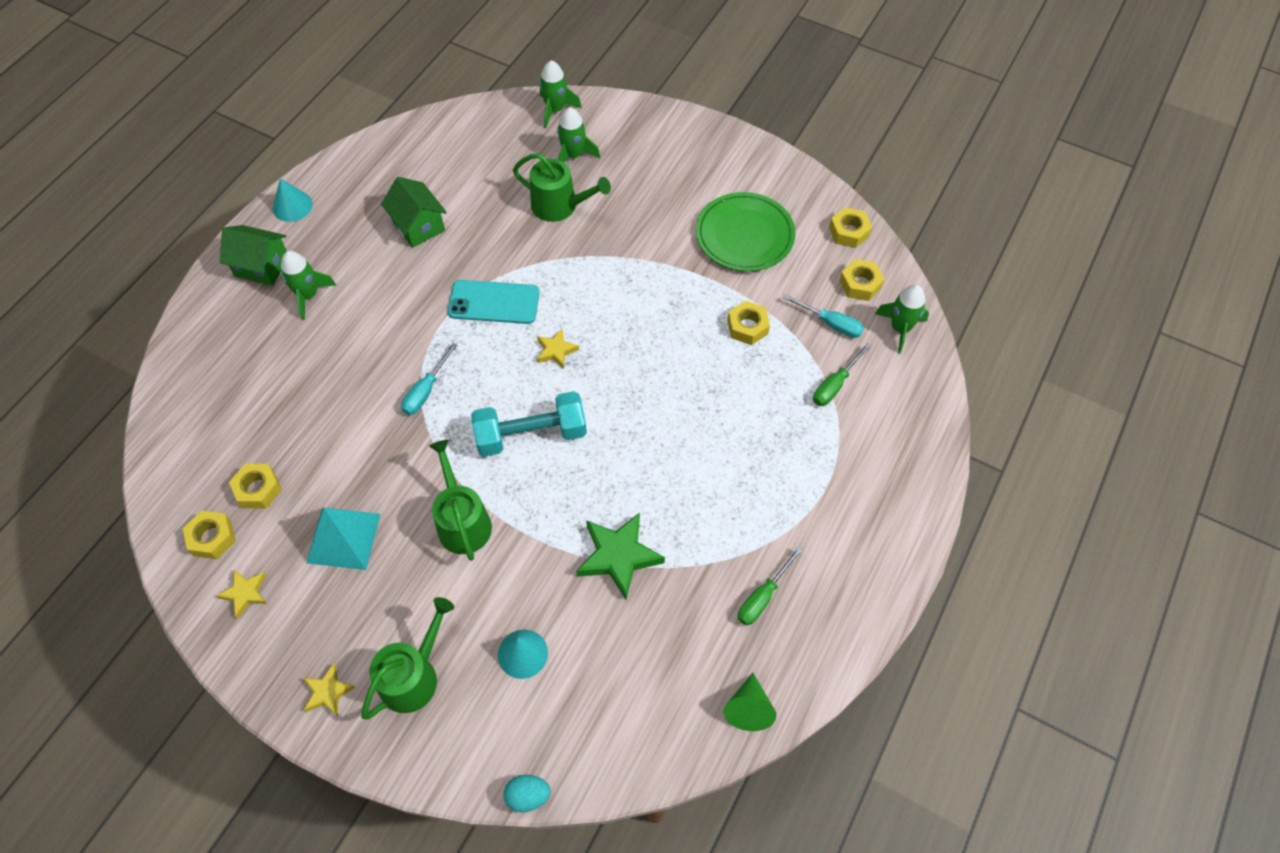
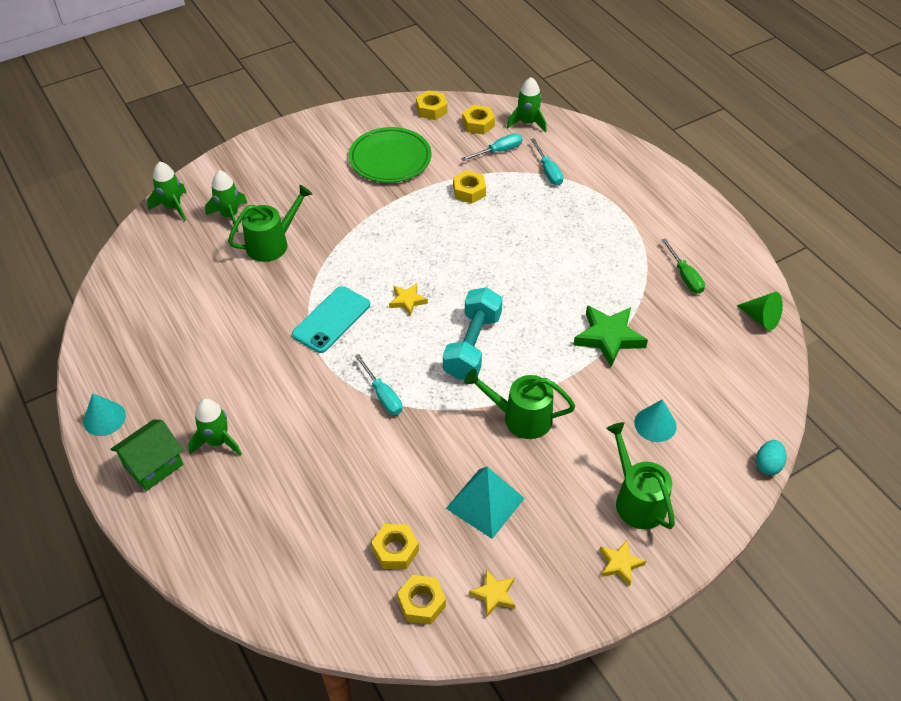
camera: 60 degrees left, 10 degrees down
green house [381,177,447,247] -> none
green screwdriver [813,343,871,406] -> turquoise screwdriver [531,139,563,185]

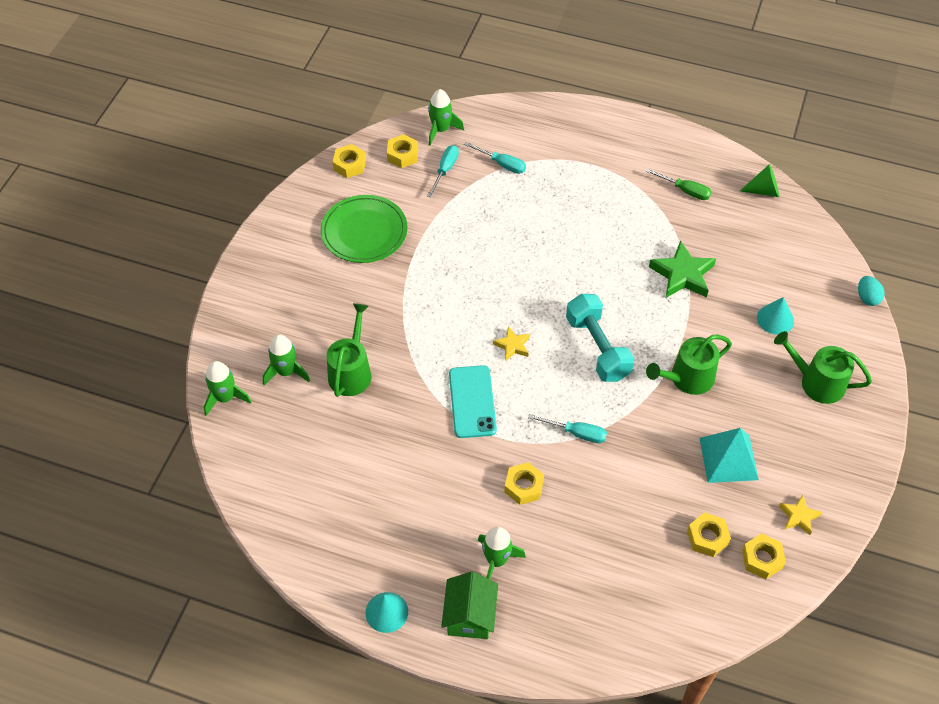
camera: 40 degrees left, 5 degrees up
yellow nut [453,170,486,204] -> yellow nut moved to [504,462,544,505]
yellow star [599,540,646,586] -> none

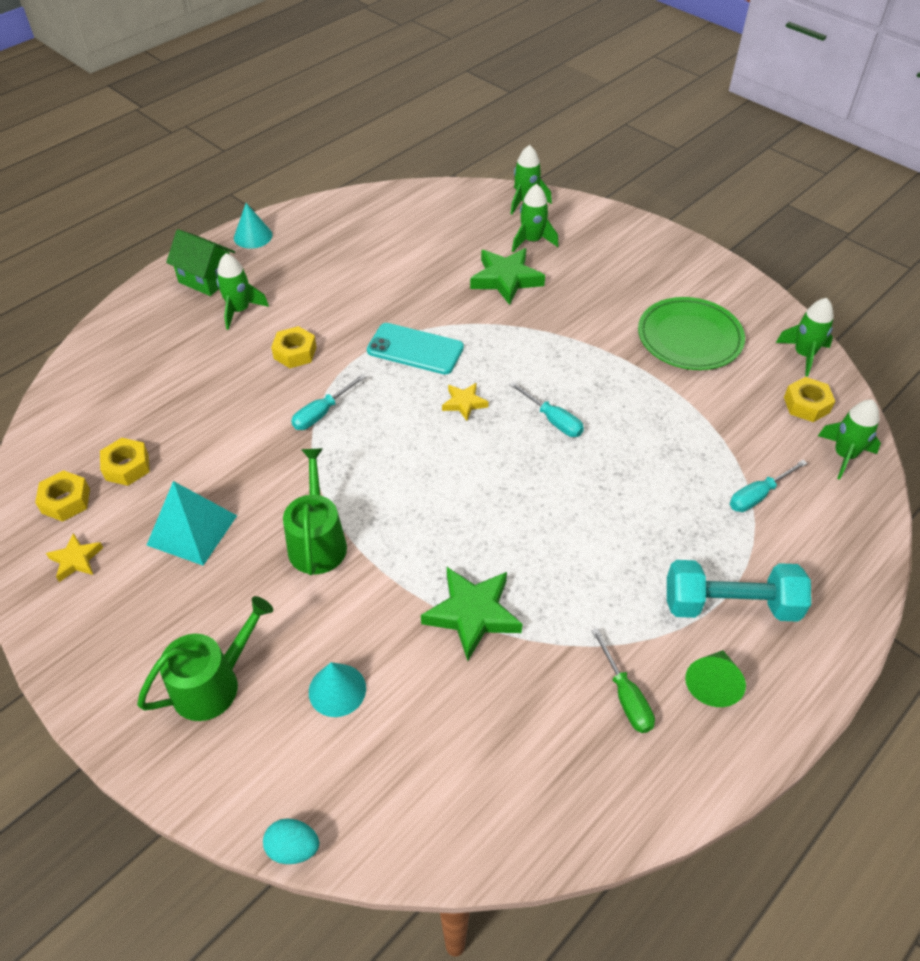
camera: 115 degrees right, 5 degrees down
green watering can [327,303,371,397] -> green star [470,248,545,305]
yellow nut [333,144,366,178] -> green rocket [776,298,834,376]
turquoise screwdriver [427,145,459,197] -> turquoise screwdriver moved to [509,382,584,437]
turquoise dumbbell [566,294,635,382] -> turquoise dumbbell moved to [667,560,811,622]
green screwdriver [645,169,712,200] -> green screwdriver turned 75 degrees counterclockwise [591,628,655,733]
green cone [740,164,779,197] -> green cone moved to [685,650,746,707]

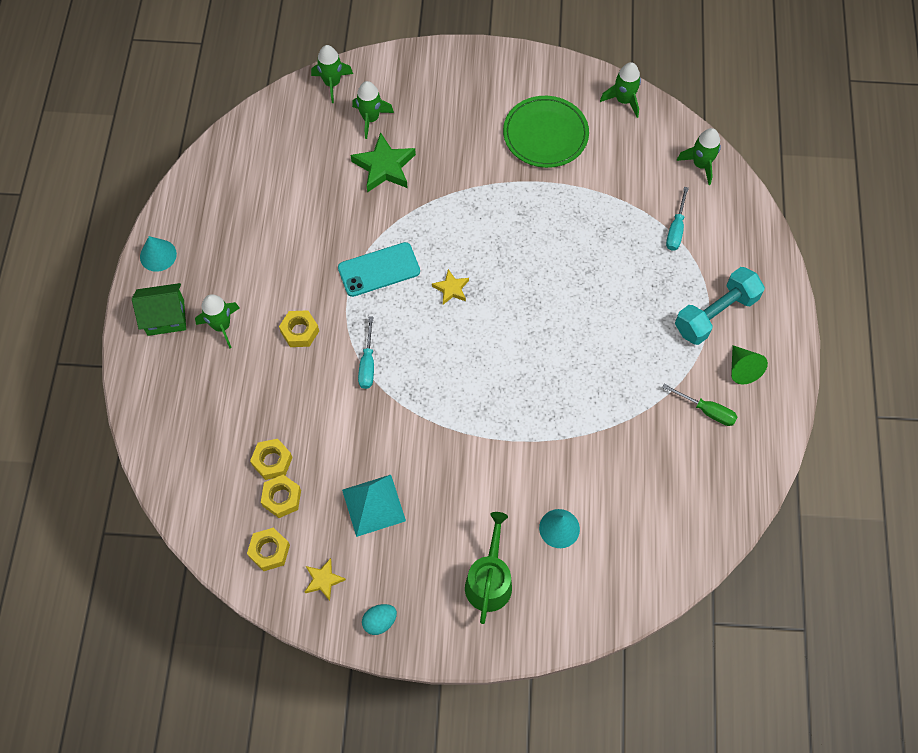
camera: 40 degrees left, 15 degrees up
turquoise egg [263,818,319,864] -> turquoise egg moved to [362,604,397,635]
green watering can [283,448,347,575] -> none
green star [421,567,522,661] -> none
turquoise screwdriver [509,382,584,437] -> none
yellow nut [784,377,835,422] -> yellow nut moved to [250,439,293,480]

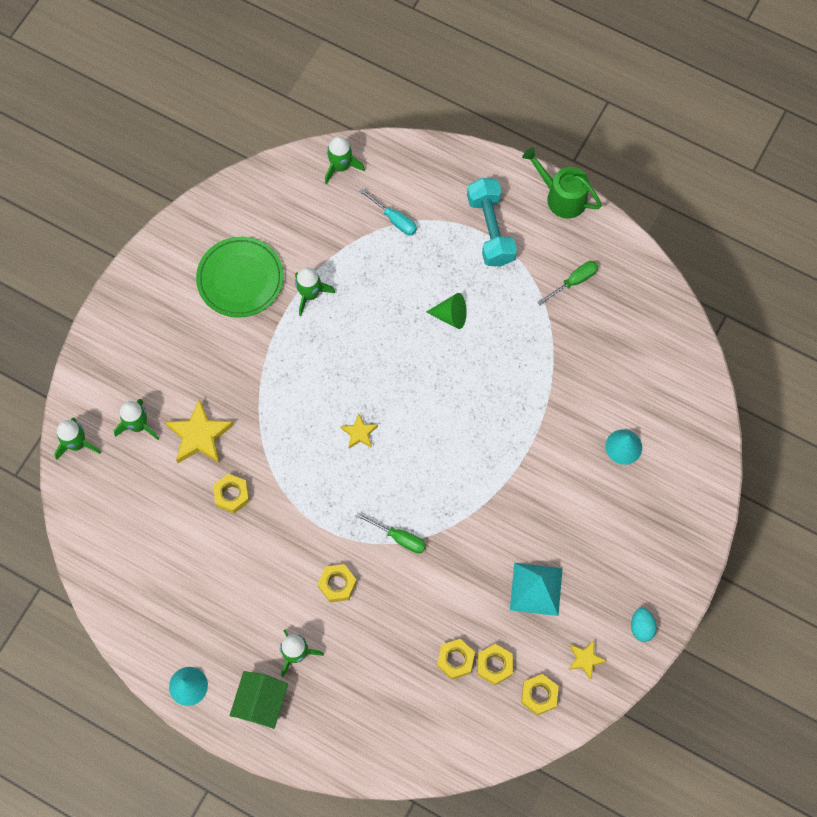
camera: 65 degrees left, 5 degrees up
turquoise phone [338,242,420,297] -> none
green star [351,132,416,193] -> yellow star [165,399,234,463]
turquoise screwdriver [358,316,374,389] -> green screwdriver [356,512,426,553]
green watering can [465,512,512,624] -> green watering can moved to [522,147,602,219]
green rocket [600,62,641,118] -> green rocket moved to [295,267,335,316]
green cone [731,345,768,384] -> green cone moved to [426,293,467,329]
none -> yellow nut [213,474,250,514]

